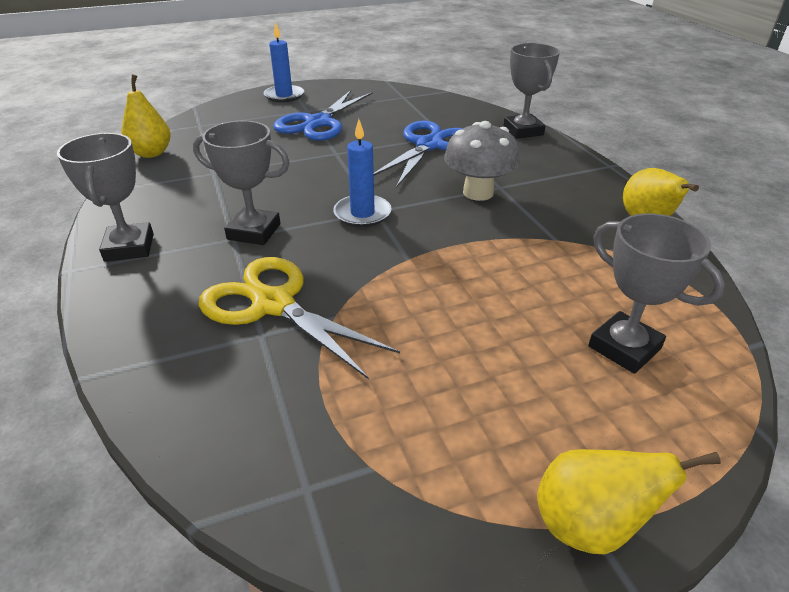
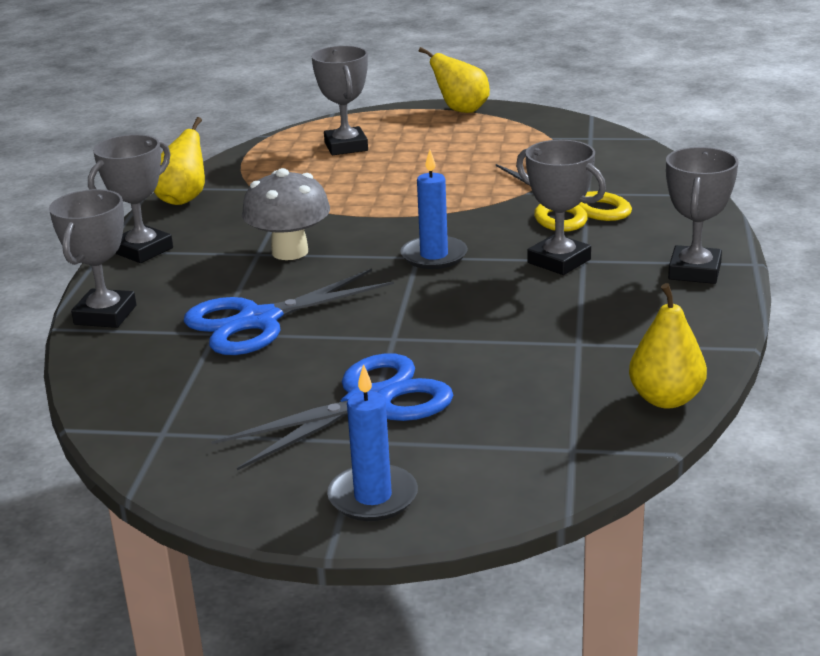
camera: 150 degrees left, 10 degrees down
none -> grey trophy [88,134,173,263]

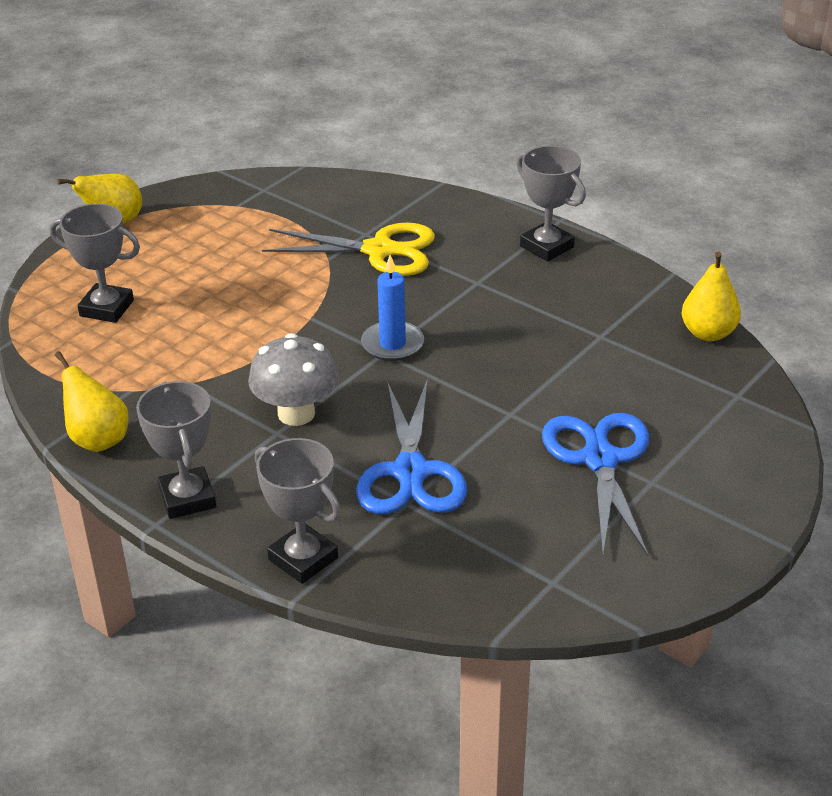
camera: 60 degrees left, 10 degrees up
blue candle [327,364,418,521] -> none
grey trophy [516,140,606,275] -> none

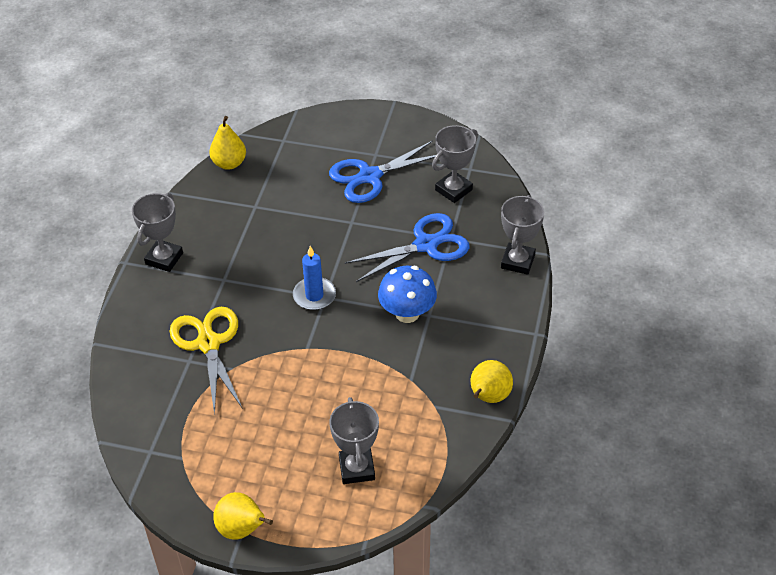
camera: 115 degrees left, 10 degrees up
grey trophy [136,381,216,519] -> grey trophy moved to [432,125,478,203]
grey mushroom [248,333,339,426] -> blue mushroom [378,266,437,323]

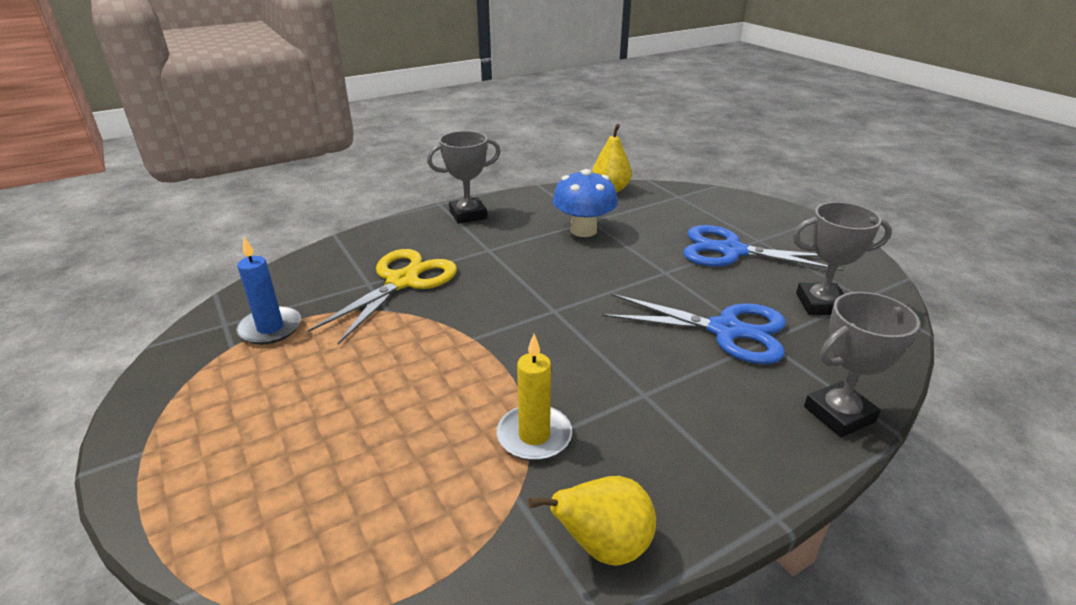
camera: 45 degrees right, 15 degrees down
yellow pear [213,492,273,540] -> none
blue candle [293,246,336,310] -> blue candle moved to [236,237,301,345]
grey trophy [330,397,379,484] -> none
blue mushroom [378,266,437,323] -> blue mushroom moved to [553,169,618,237]
none -> yellow candle [497,334,572,461]

